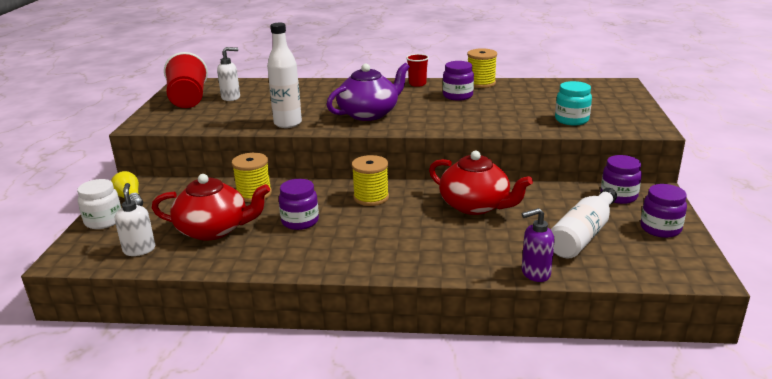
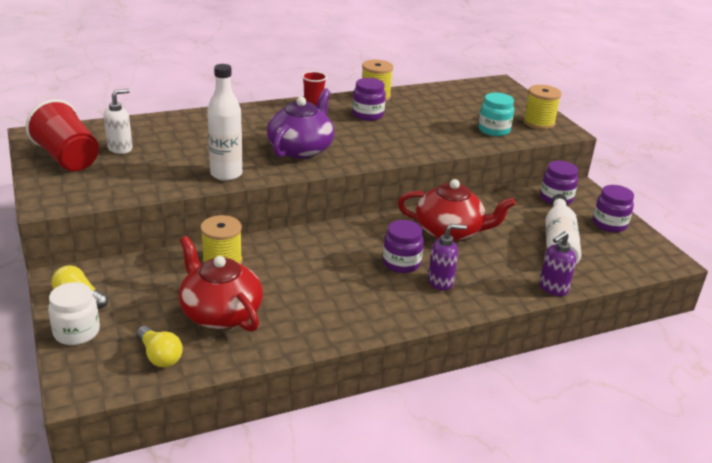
camera: 30 degrees left, 5 degrees up
white soap dispenser [115,183,155,256] -> yellow light bulb [136,326,183,368]
red teapot [152,174,270,241] -> red teapot turned 105 degrees counterclockwise [179,236,263,332]
purple jar [279,179,319,230] -> purple jar moved to [383,220,424,273]
yellow spool [352,155,389,206] -> yellow spool moved to [523,85,562,130]
none -> purple soap dispenser [428,224,467,291]

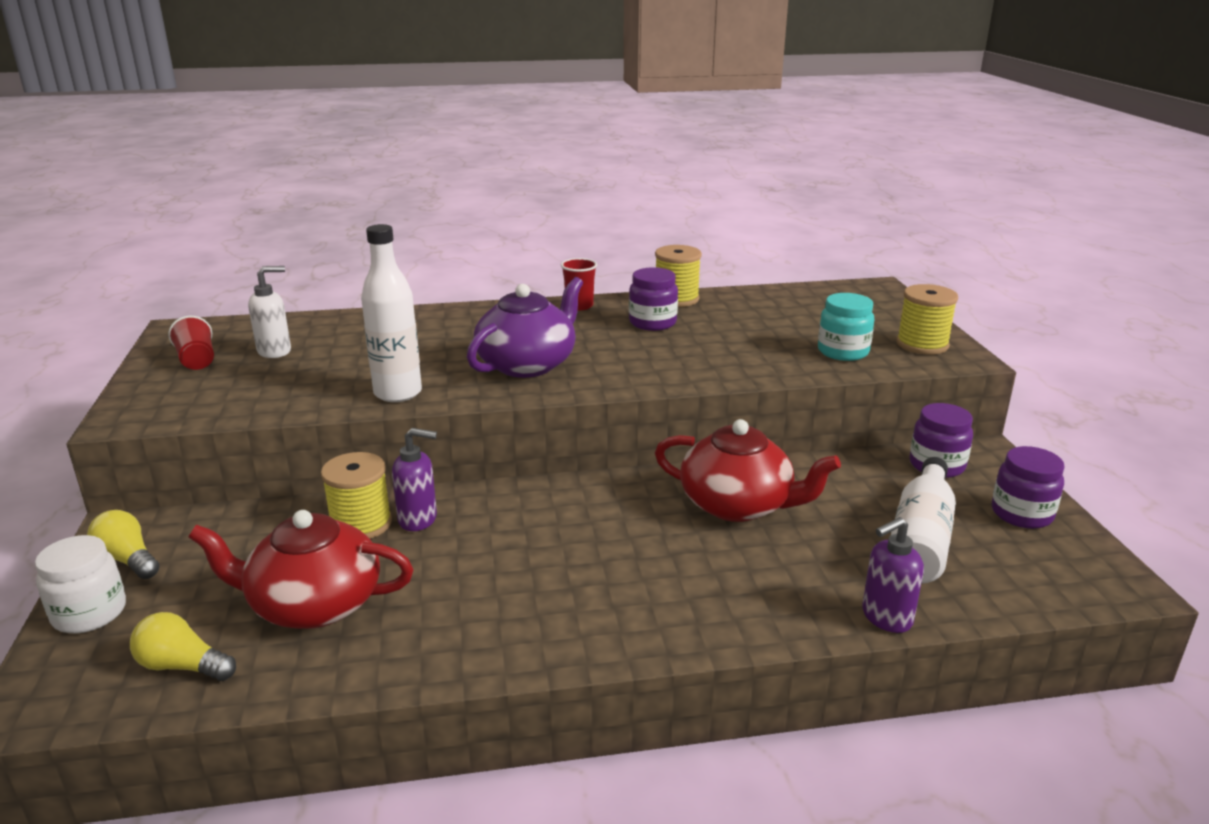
camera: 15 degrees right, 5 degrees down
red cup [26,99,99,171] -> red cup [168,316,214,370], size x0.54
yellow light bulb [136,326,183,368] -> yellow light bulb turned 135 degrees clockwise [130,612,236,681]
red teapot [179,236,263,332] -> red teapot turned 60 degrees counterclockwise [188,510,414,629]
purple jar [383,220,424,273] -> none
purple soap dispenser [428,224,467,291] -> purple soap dispenser moved to [392,428,437,531]

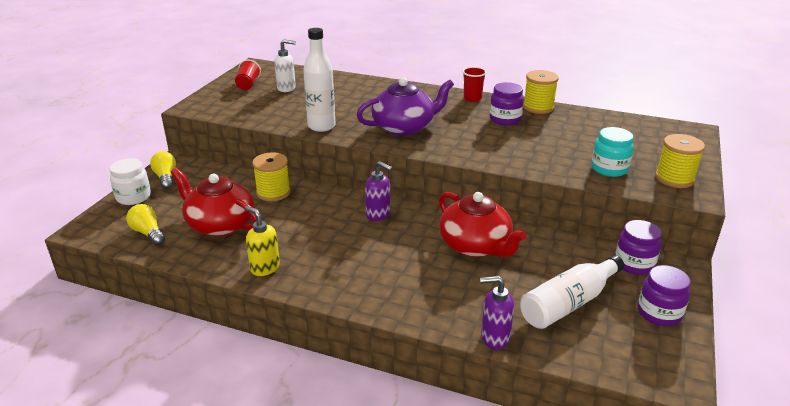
camera: 30 degrees right, 5 degrees up
purple soap dispenser [392,428,437,531] -> purple soap dispenser moved to [365,161,392,221]
none -> yellow soap dispenser [245,206,280,276]

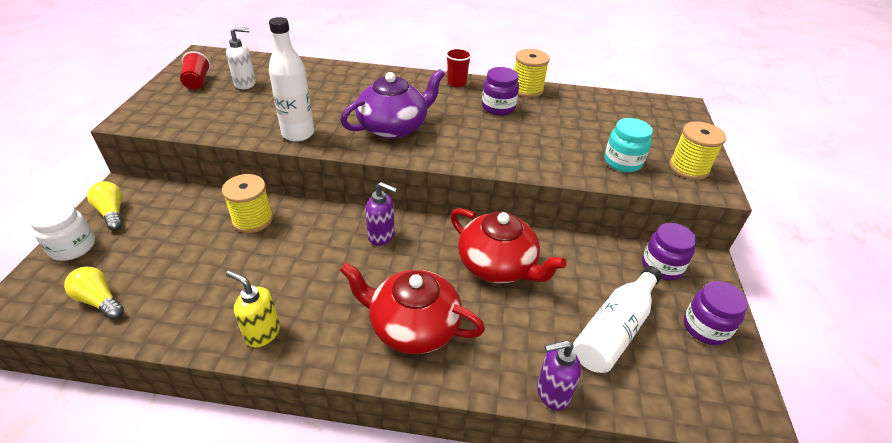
camera: 15 degrees left, 10 degrees up
red teapot [171,168,256,236] -> red teapot moved to [340,262,485,354]

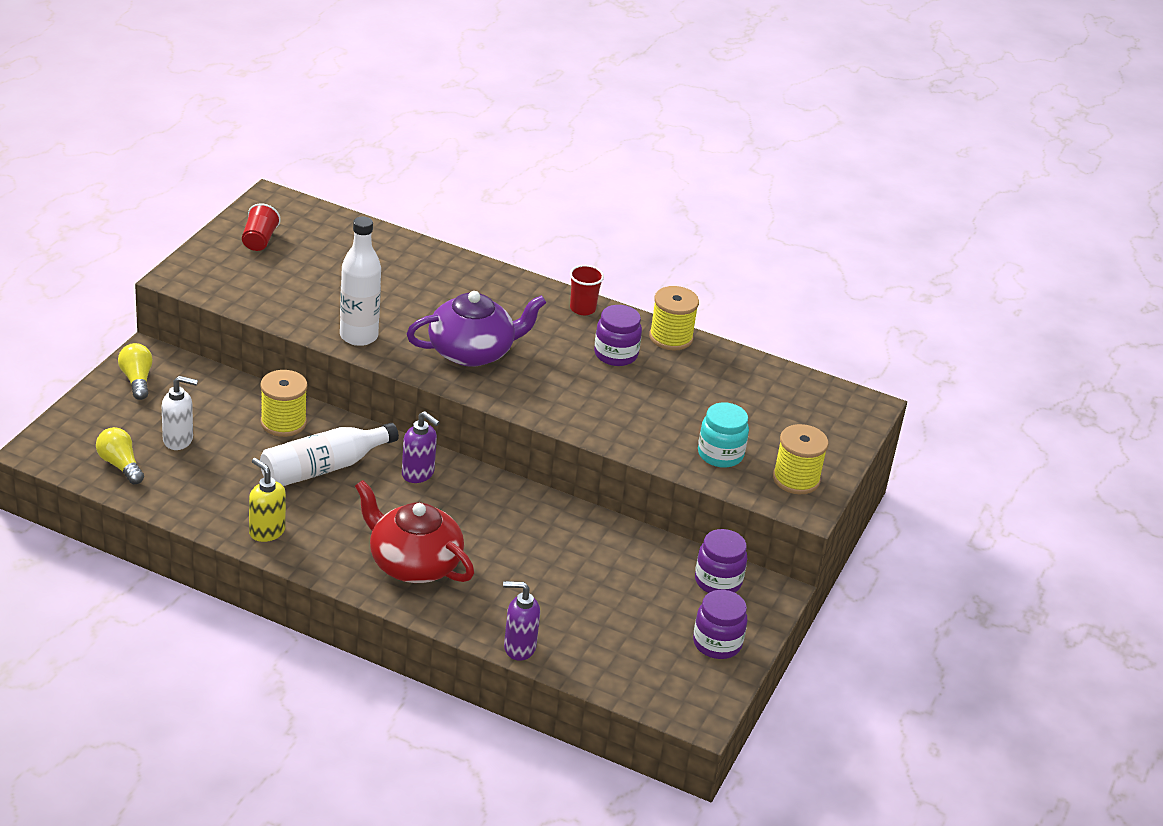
camera: 15 degrees right, 5 degrees down
white jar [29,201,95,261] -> none
white soap dispenser [226,27,256,89] -> white soap dispenser moved to [162,376,198,450]
red teapot [450,208,567,283] -> none
white bottle [573,266,662,373] -> white bottle moved to [260,423,399,486]

